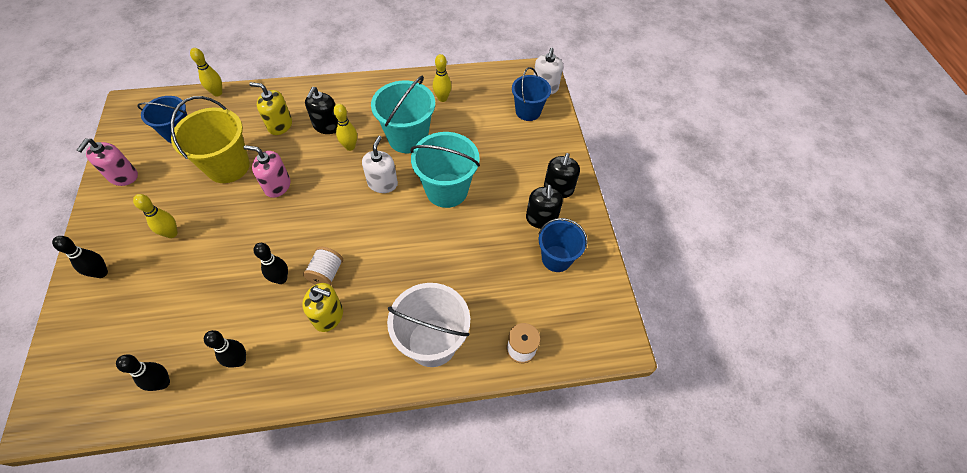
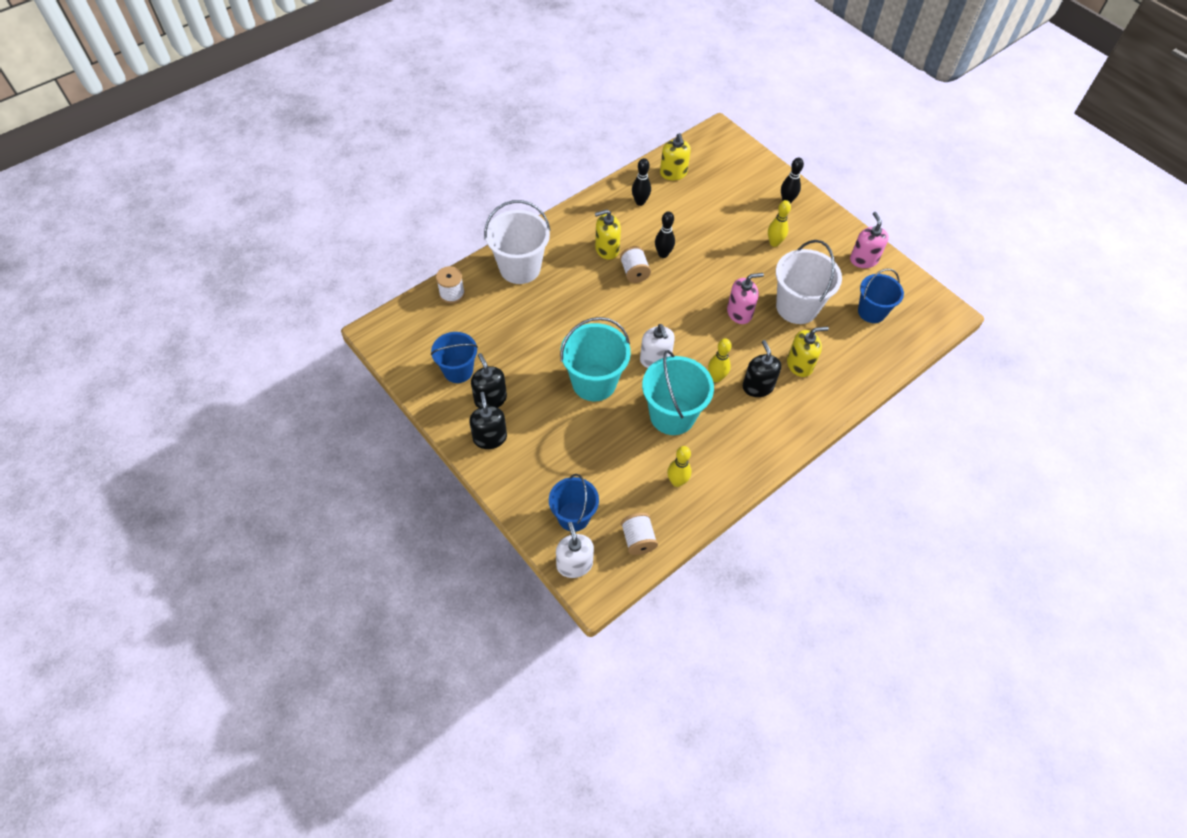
camera: 150 degrees right, 0 degrees up
black bowling pin [116,355,170,391] -> yellow soap dispenser [660,133,691,180]
yellow bucket [171,96,250,183] -> white bucket [776,240,842,324]
yellow bowling pin [190,48,222,96] -> none
none -> white spool [621,513,658,555]

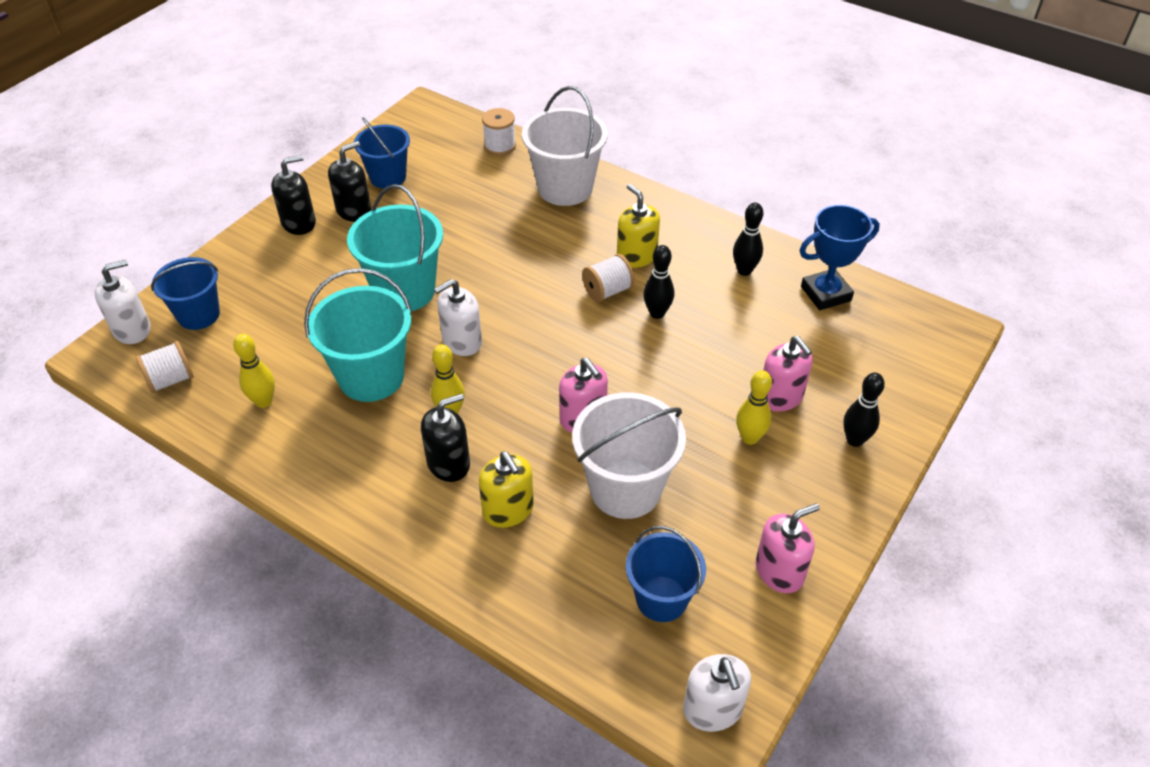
camera: 75 degrees right, 10 degrees down
yellow soap dispenser [660,133,691,180] -> blue trophy [800,205,880,310]
none -> white soap dispenser [683,654,751,732]
none -> pink soap dispenser [763,336,812,412]

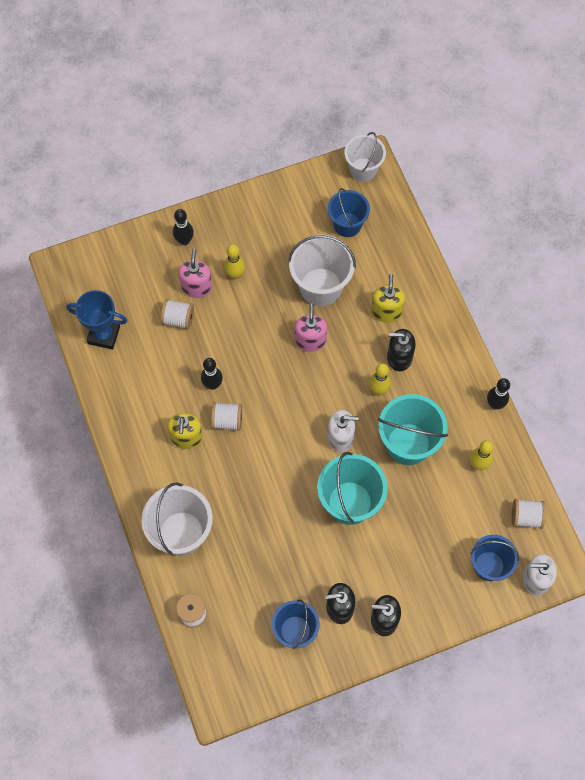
camera: 145 degrees left, 20 degrees up
white soap dispenser [683,654,751,732] -> white bucket [345,132,386,182]
black bowling pin [733,203,763,276] -> black bowling pin moved to [487,378,510,410]
pink soap dispenser [756,503,820,593] -> none
none -> white spool [161,299,194,330]

